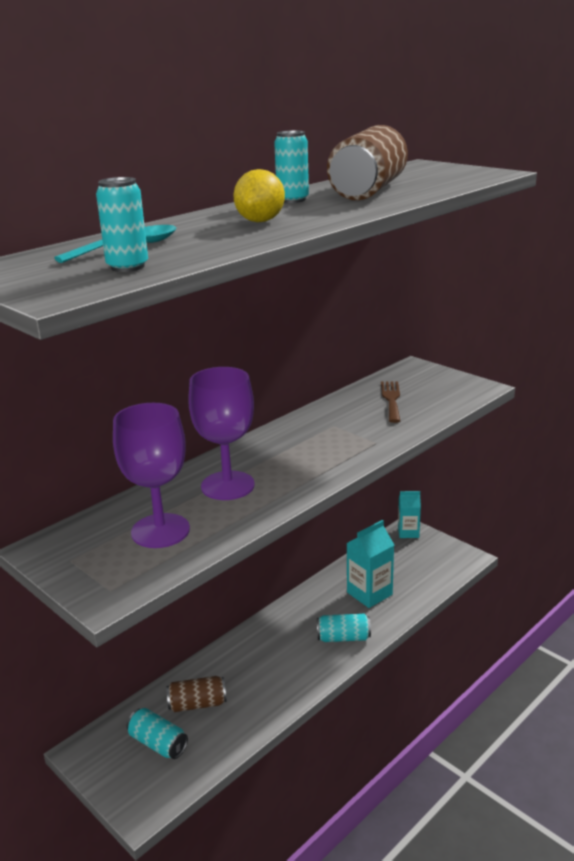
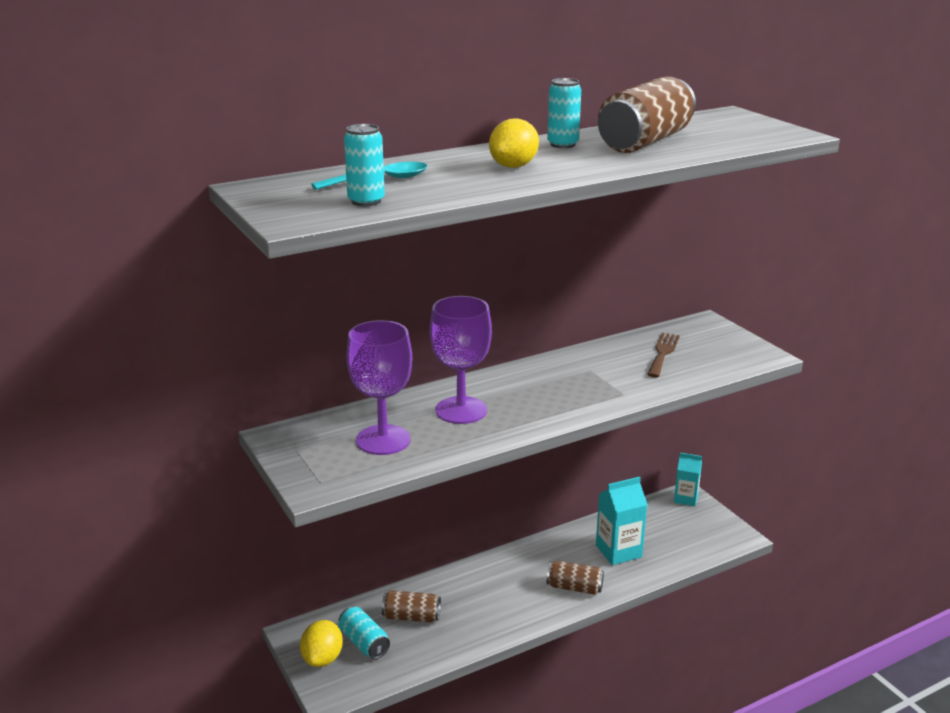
camera: 15 degrees right, 0 degrees up
turquoise can [317,614,371,642] -> brown can [547,561,604,595]
none -> yellow lemon [300,620,343,667]

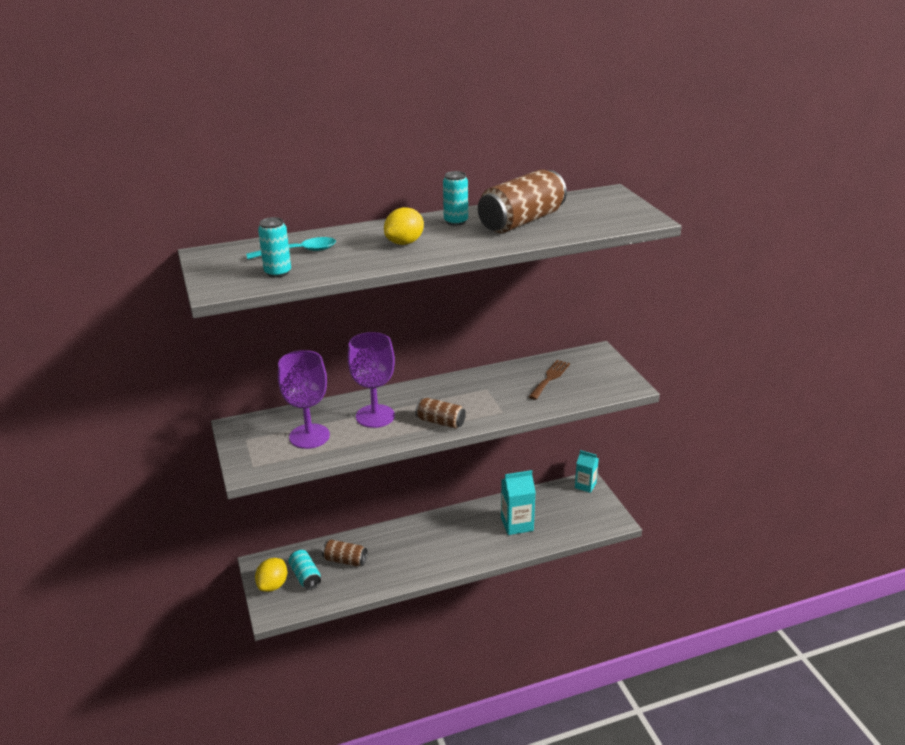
camera: 10 degrees right, 5 degrees up
brown can [547,561,604,595] -> brown can moved to [415,398,466,429]

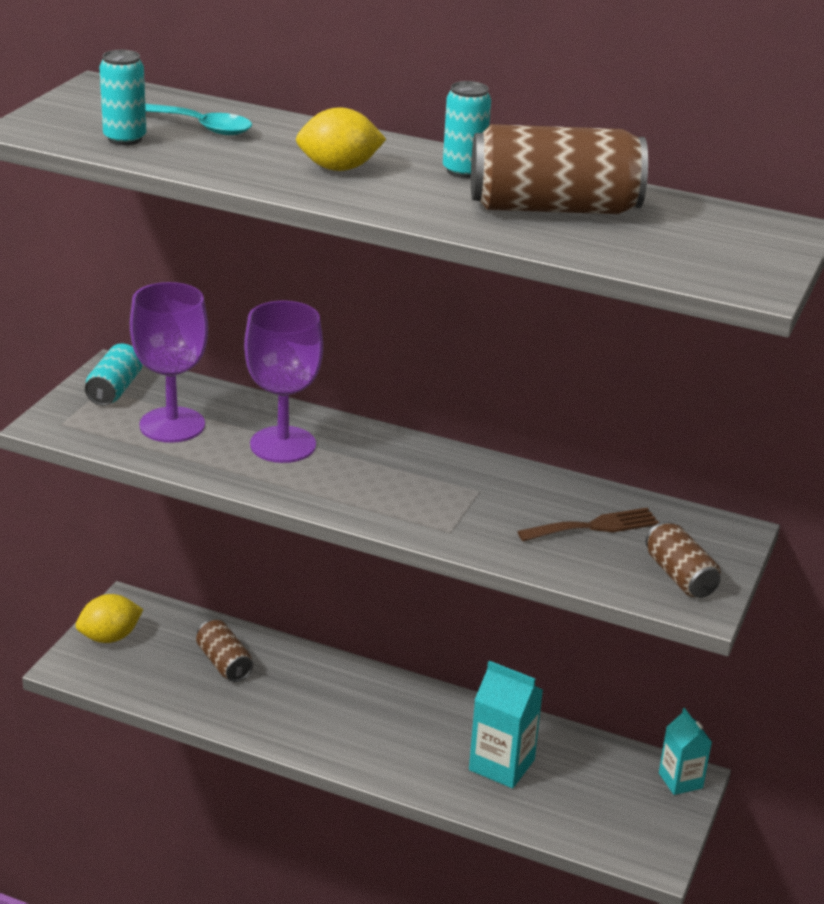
camera: 40 degrees right, 0 degrees up
turquoise can [288,549,321,590] -> turquoise can moved to [85,343,143,406]
brown can [415,398,466,429] -> brown can moved to [646,521,721,598]

